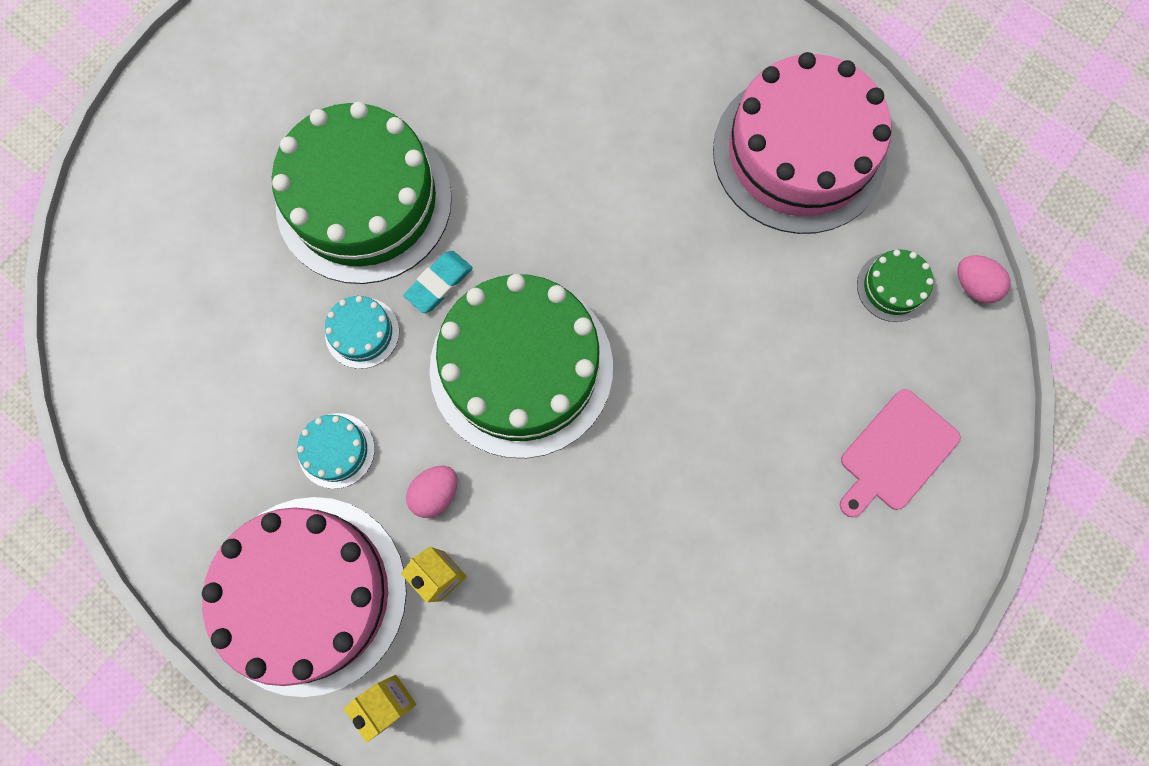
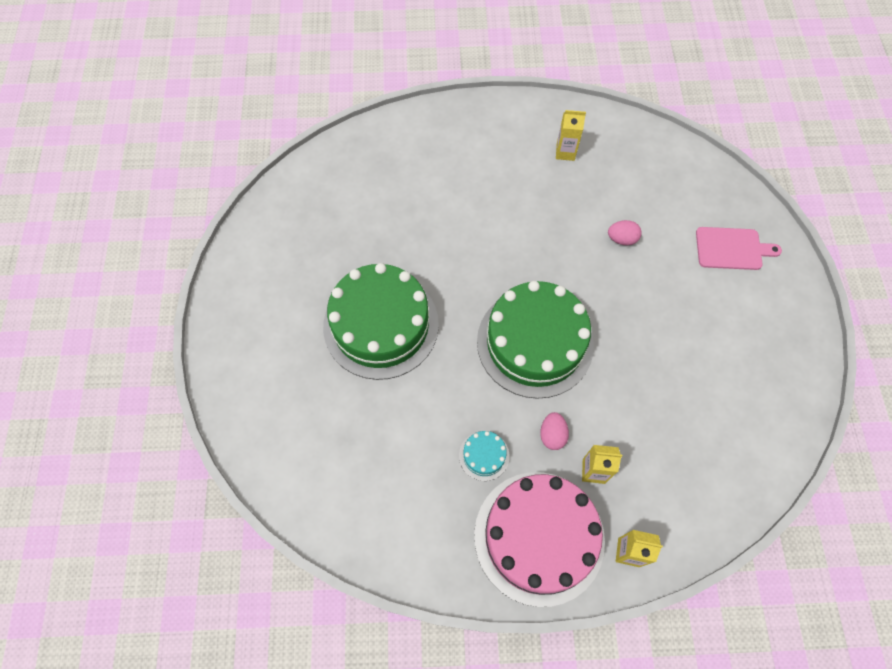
camera: 40 degrees left, 10 degrees down
turquoise cake [325,296,399,369] -> none
turquoise eraser [403,251,473,313] -> none
pink cake [713,52,892,234] -> yellow carton [556,110,586,161]
pink cutting board [840,389,961,517] -> pink cutting board turned 90 degrees counterclockwise [696,227,782,270]
green cake [857,249,934,322] -> none
pink egg [957,255,1011,303] -> pink egg moved to [608,220,642,245]

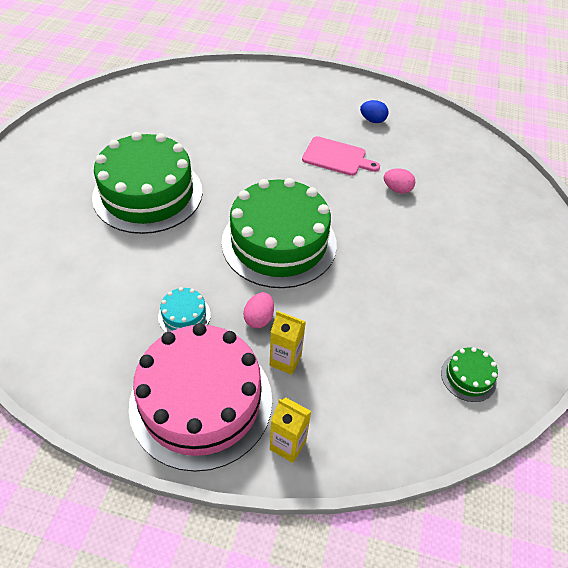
camera: 15 degrees right, 15 degrees down
yellow carton [556,110,586,161] -> blue egg [360,100,389,123]
pink cutting board [696,227,782,270] -> pink cutting board moved to [302,136,380,176]
none -> green cake [441,347,498,402]

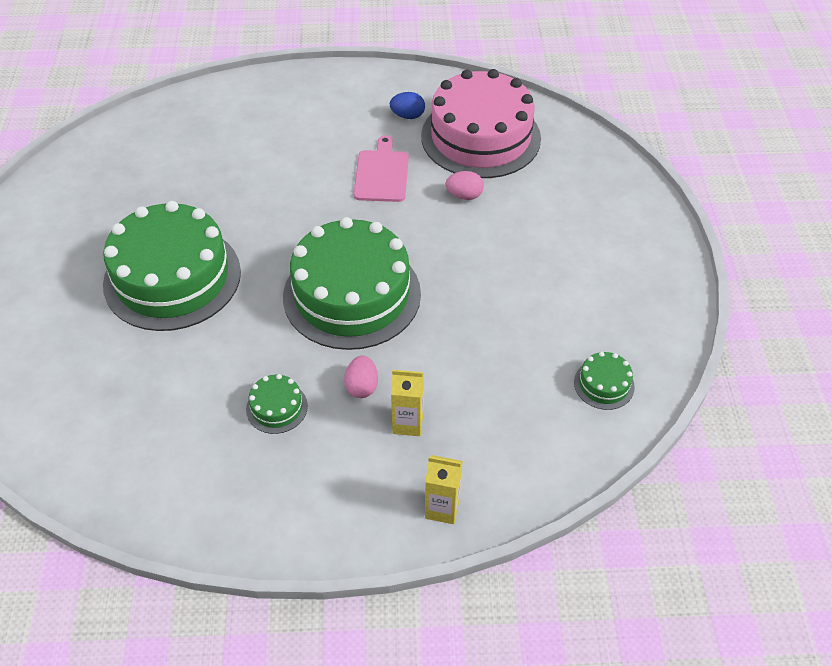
camera: 15 degrees left, 0 degrees up
pink cake [129,323,272,472] -> pink cake moved to [421,69,541,178]
turquoise cake [158,287,211,333] -> green cake [246,374,308,434]
pink cutting board [302,136,380,176] -> pink cutting board turned 90 degrees counterclockwise [353,135,409,202]

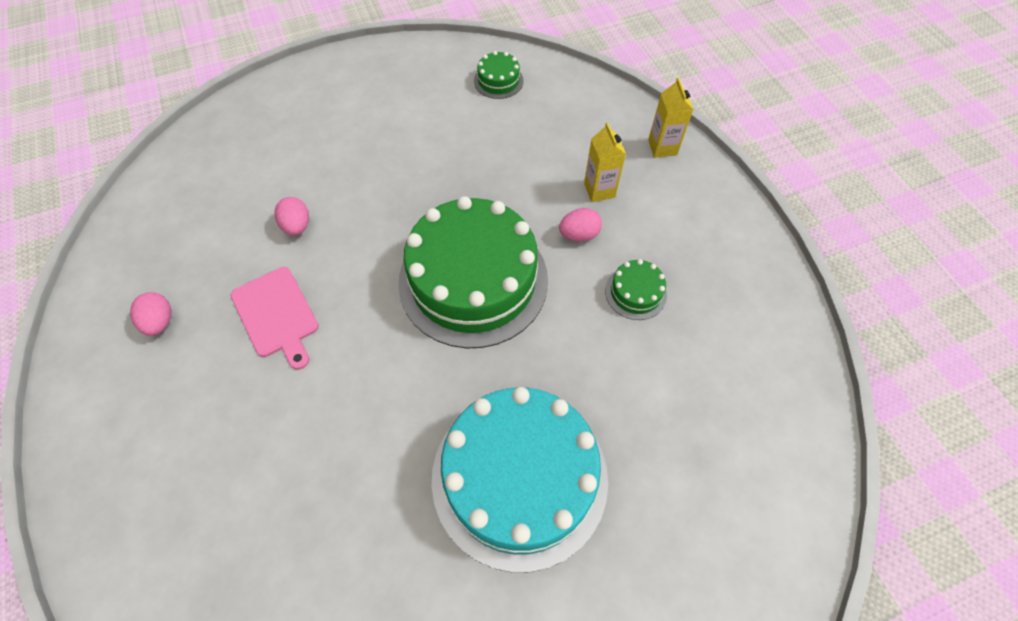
camera: 110 degrees left, 10 degrees up
green cake [103,201,241,331] -> turquoise cake [431,387,608,573]
pink cutting board [353,135,409,202] -> pink cutting board turned 105 degrees counterclockwise [231,267,319,370]
blue egg [390,92,425,119] -> pink egg [130,292,171,336]
pink cake [421,69,541,178] -> none

